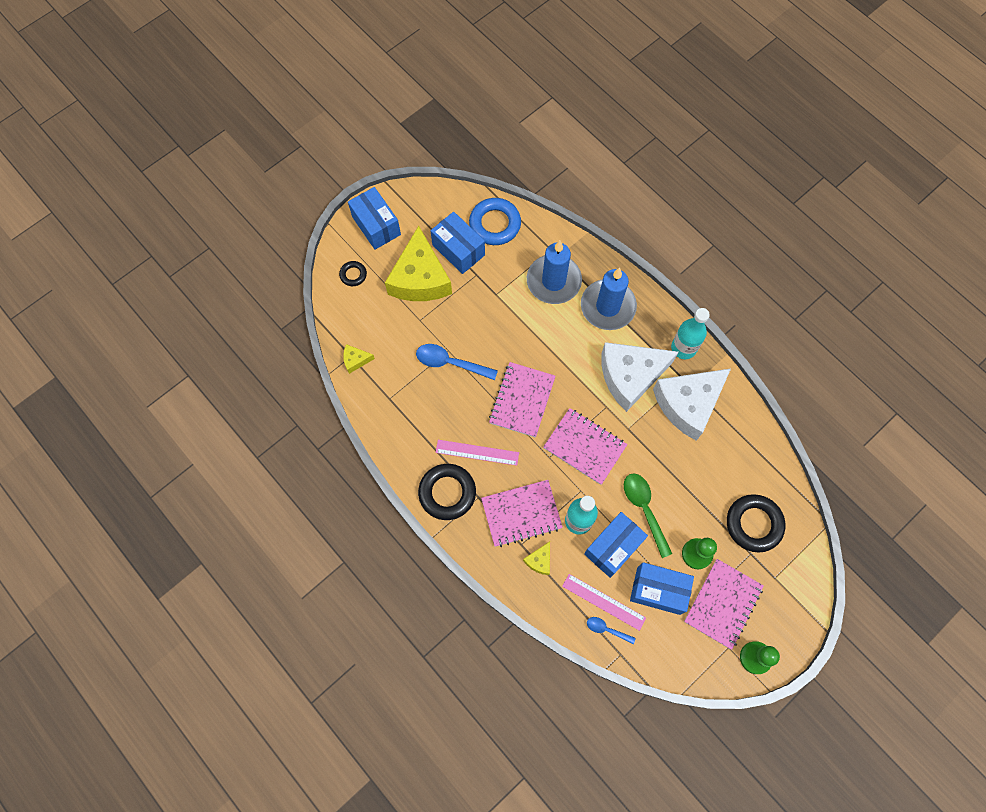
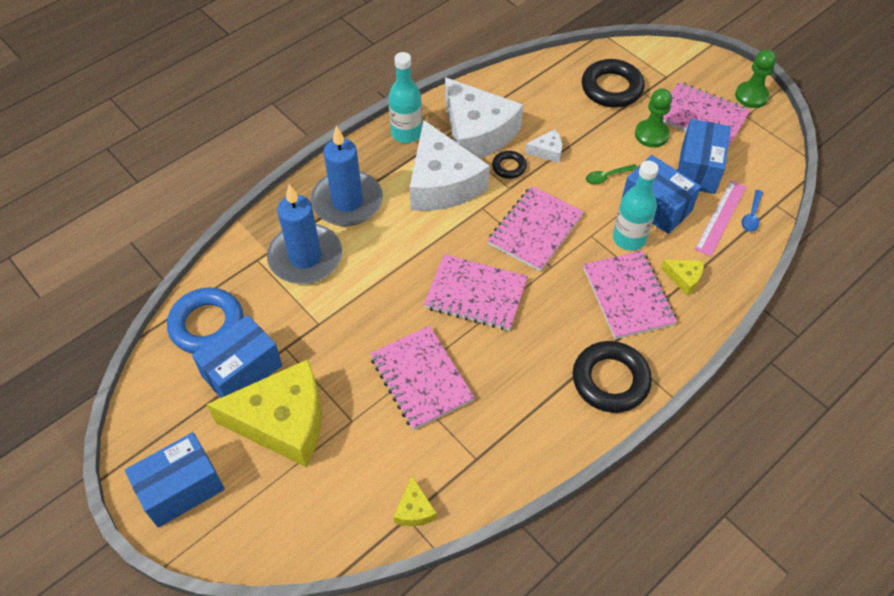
camera: 90 degrees left, 15 degrees down
black ring [339,261,367,286] -> black ring moved to [492,151,527,179]
blue spoon [416,344,498,380] -> pink notebook [370,326,475,430]
pink ruler [436,440,519,466] -> none
green spoon [624,473,672,558] -> green spoon [586,164,637,185], size x0.55
none -> white cheese [525,129,562,163]

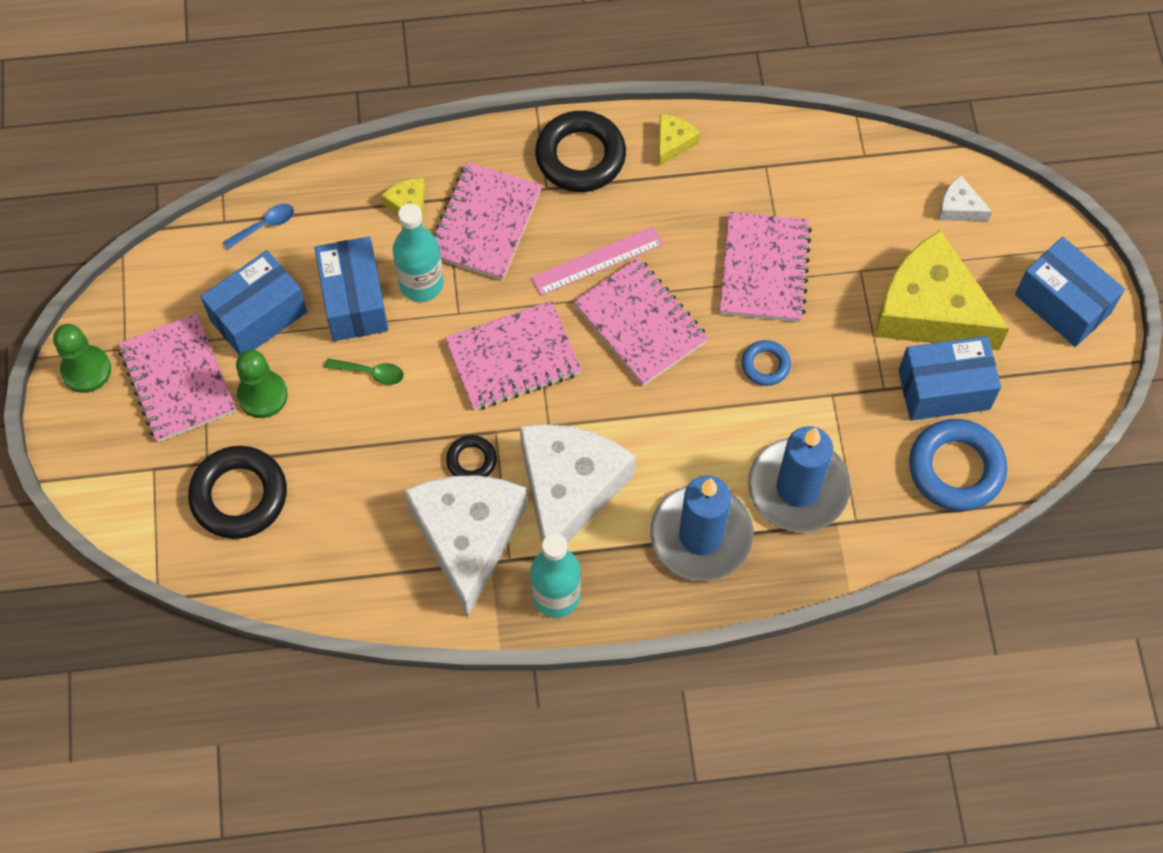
camera: 145 degrees left, 10 degrees up
blue box [125,432,225,528] -> blue box turned 45 degrees clockwise [1015,237,1125,347]
yellow cheese [394,476,437,526] -> yellow cheese moved to [658,114,700,166]
white cheese [525,129,562,163] -> white cheese moved to [938,176,992,221]
pink ruler [695,181,746,256] -> pink ruler moved to [531,227,663,296]
none -> blue ring [742,340,791,386]

